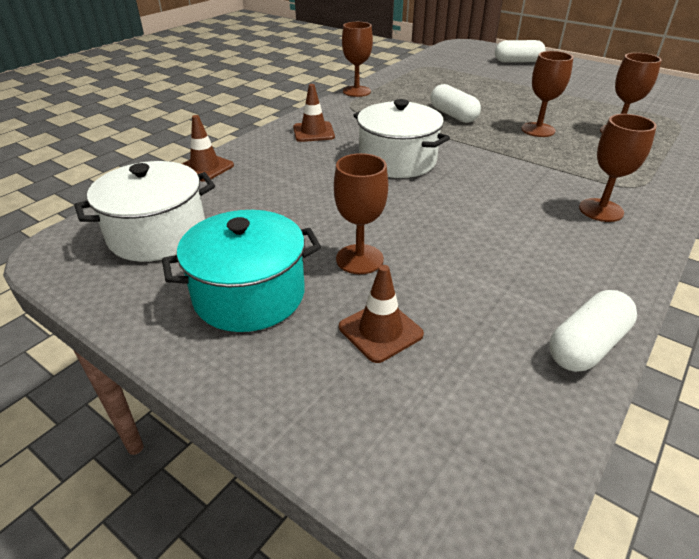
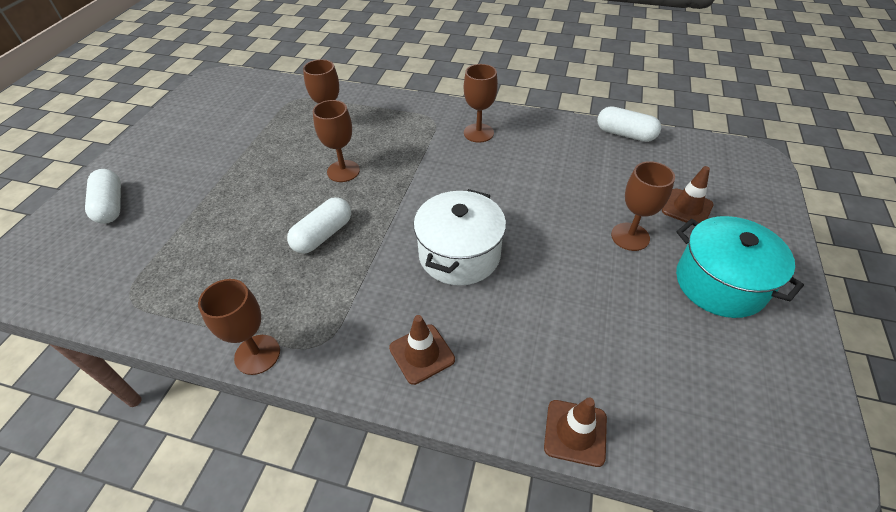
camera: 110 degrees left, 10 degrees up
white pot [74,161,215,262] -> none

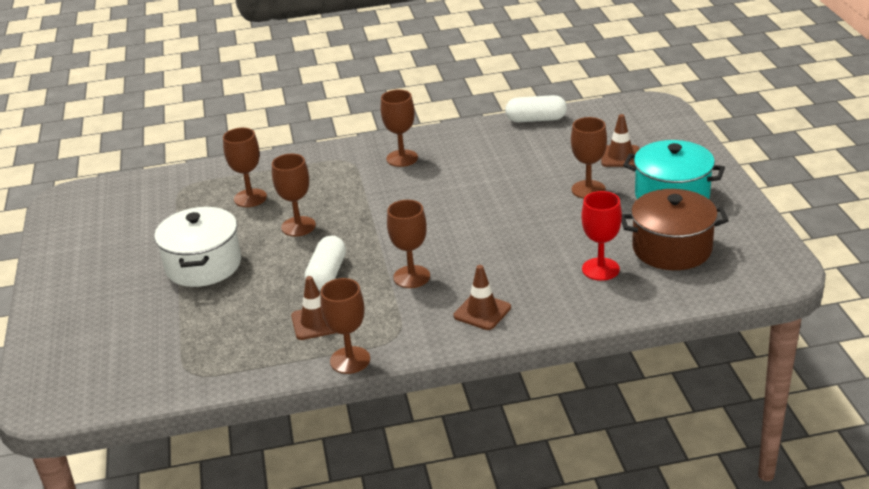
camera: 25 degrees left, 15 degrees down
white capsule [85,169,121,224] -> none
white pot [414,189,506,286] -> white pot moved to [155,207,241,287]
brown traffic cone [544,398,607,467] -> brown traffic cone moved to [291,276,335,340]
none -> brown goblet [387,200,430,288]
none -> red goblet [581,191,622,281]
none -> brown pot [621,189,729,270]

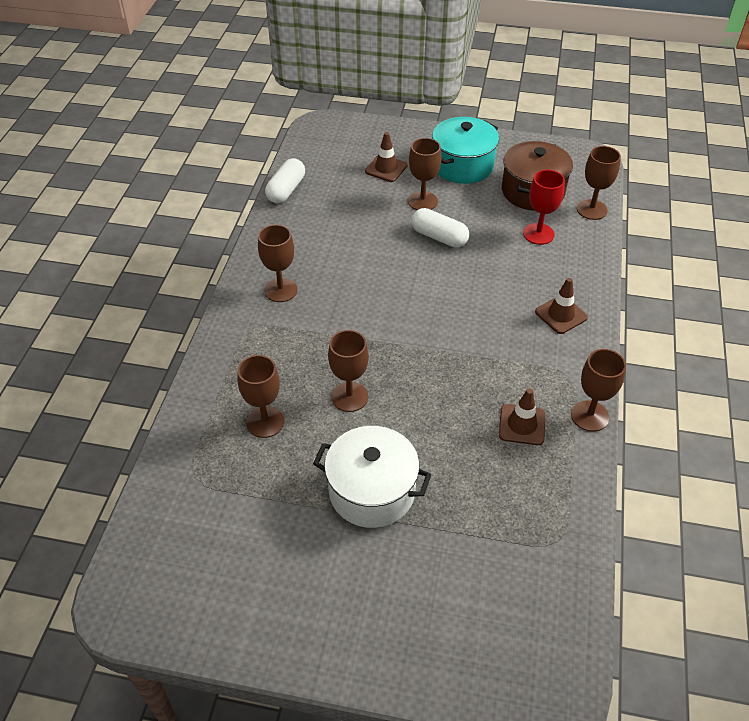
camera: 70 degrees left, 15 degrees up
white capsule [305,236,346,291] -> white capsule moved to [411,208,469,248]
brown goblet [387,200,430,288] -> brown goblet moved to [577,146,621,220]

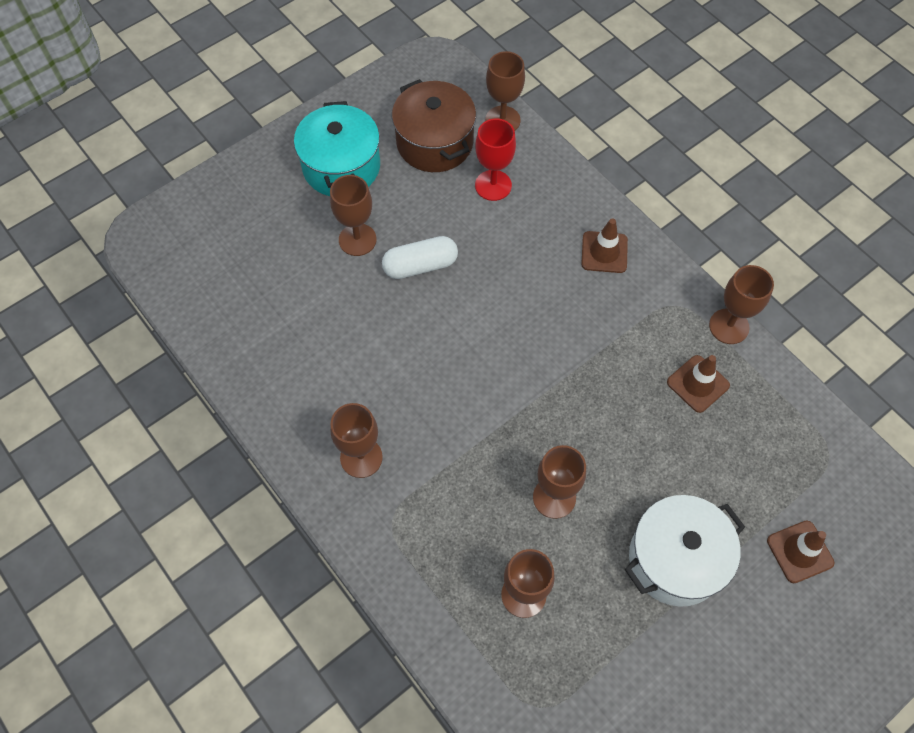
camera: 50 degrees left, 15 degrees up
white capsule [265,158,305,203] -> none
brown traffic cone [365,132,407,182] -> brown traffic cone moved to [767,521,834,583]

